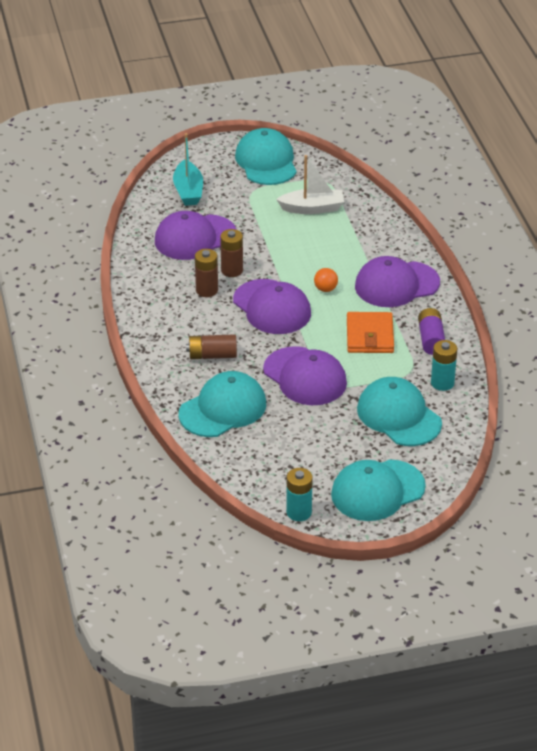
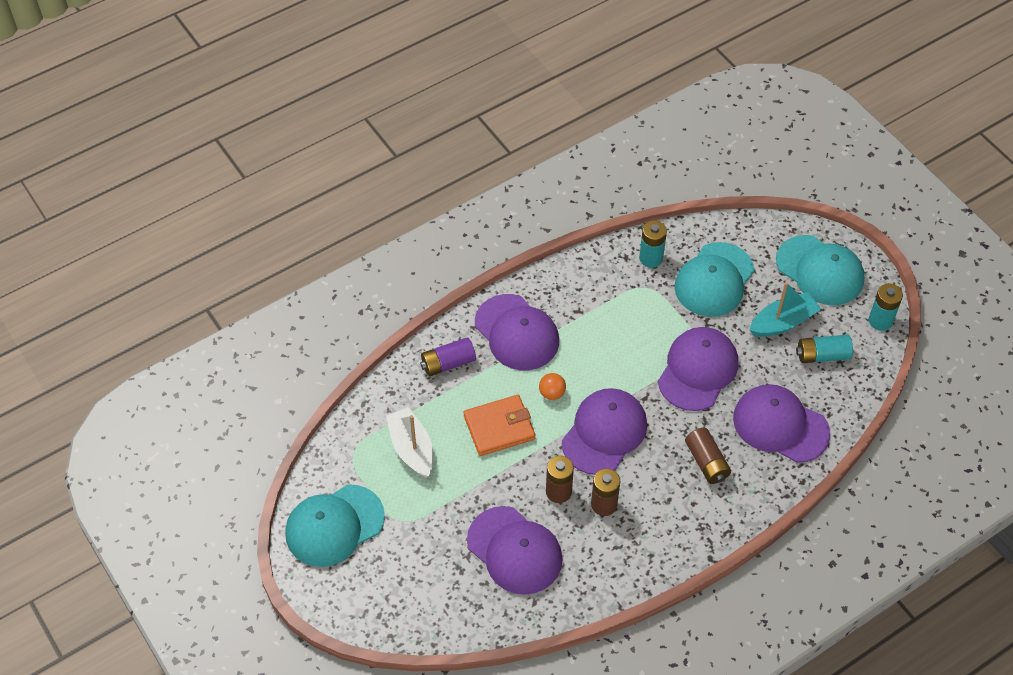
camera: 110 degrees left, 15 degrees up
turquoise boat [173,133,203,206] -> turquoise boat moved to [750,282,821,337]
turquoise cap [179,371,266,437] -> purple cap [733,384,830,463]
orange wallet [347,312,394,353] -> orange wallet moved to [464,395,535,456]
purple battery [418,308,445,355] -> purple battery moved to [420,337,476,376]
none -> turquoise battery [796,335,853,363]

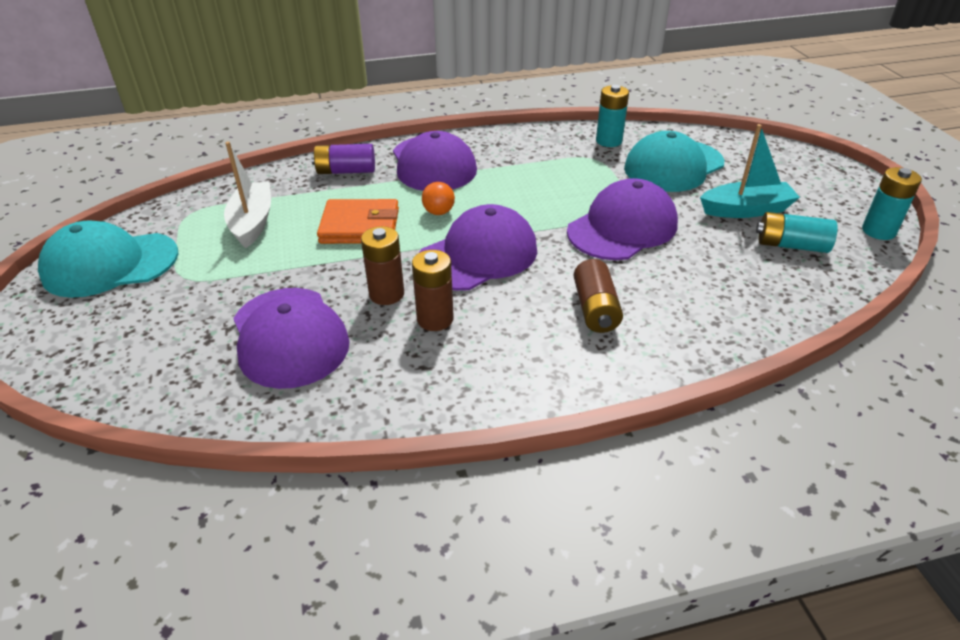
camera: 20 degrees right, 15 degrees down
purple cap [733,384,830,463] -> none
turquoise cap [776,235,864,305] -> none

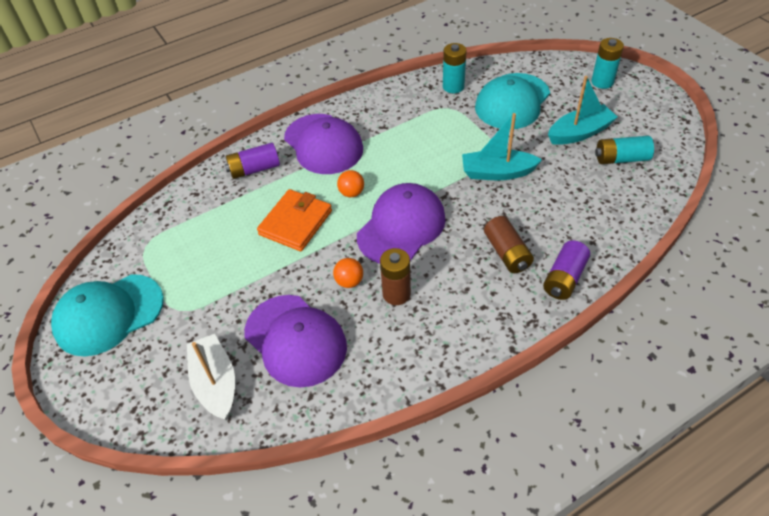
camera: 15 degrees left, 10 degrees up
white boat [224,142,271,248] -> white boat moved to [187,334,235,420]
orange wallet [317,199,399,244] -> orange wallet turned 45 degrees counterclockwise [257,189,332,251]
brown battery [361,226,404,305] -> orange ball [333,258,363,288]
purple cap [567,178,678,260] -> turquoise boat [462,113,542,180]
turquoise battery [862,167,922,240] -> turquoise battery moved to [591,38,624,89]
none -> purple battery [543,240,590,300]

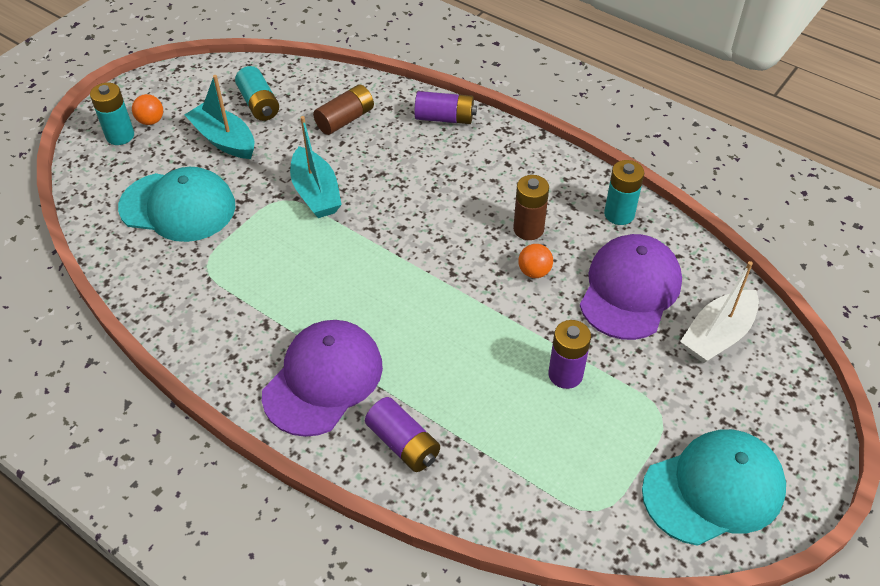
camera: 115 degrees left, 0 degrees up
turquoise cap [51,274,164,356] -> turquoise cap turned 60 degrees counterclockwise [642,429,786,546]
orange wallet [257,189,332,251] -> none
orange ball [337,170,364,197] -> orange ball moved to [132,94,163,125]
purple cap [357,183,446,264] -> none
turquoise battery [443,43,467,93] -> turquoise battery moved to [604,160,644,225]
brown battery [484,216,534,273] -> brown battery moved to [313,84,374,135]
none -> purple battery [548,320,591,389]

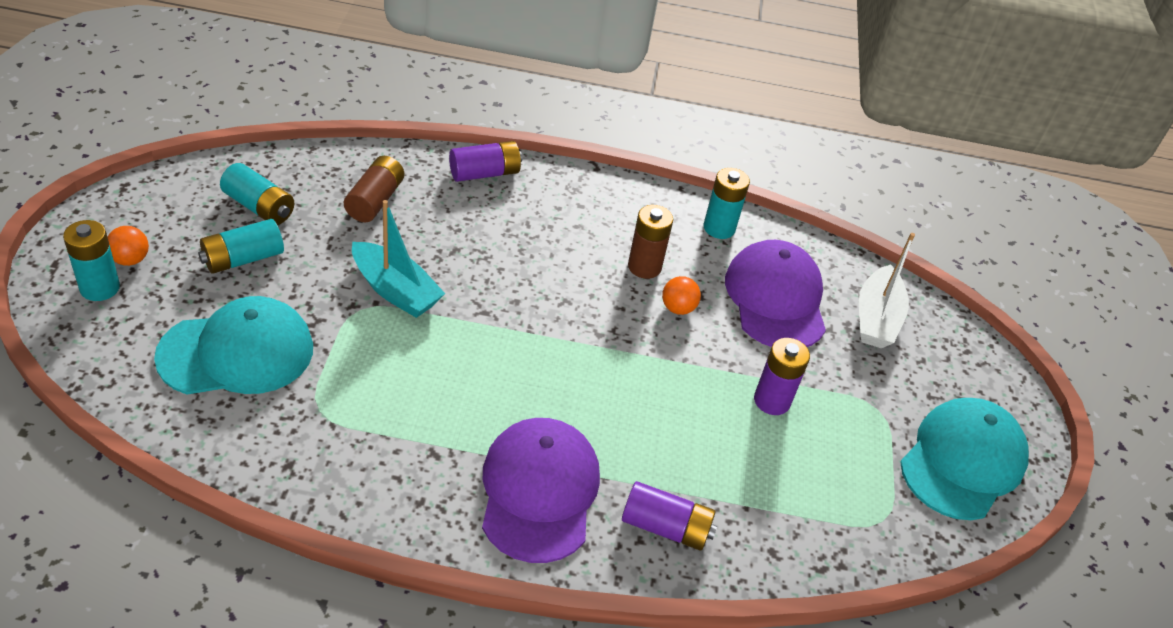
camera: 35 degrees left, 5 degrees down
turquoise boat [185,75,254,159] -> turquoise battery [198,219,284,274]

